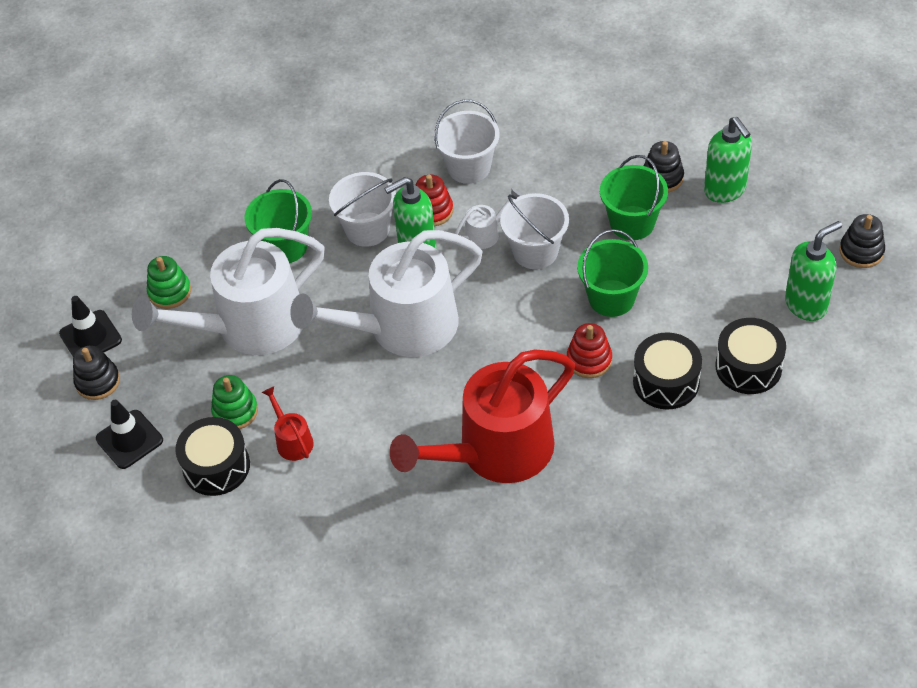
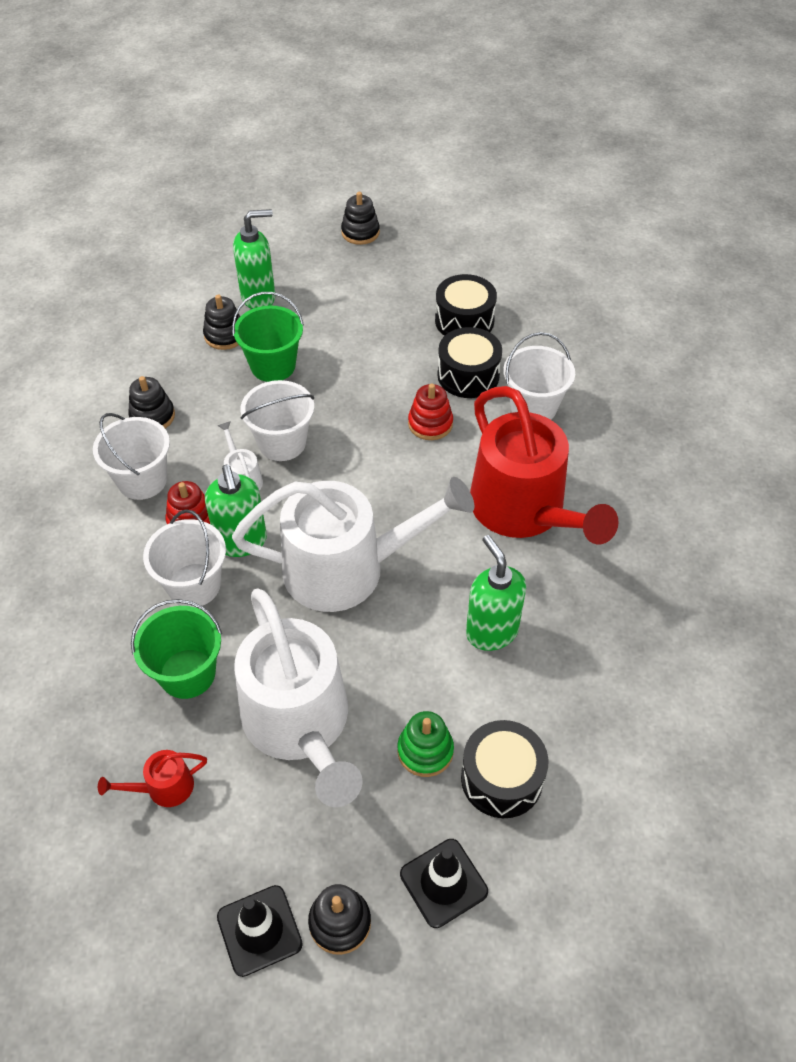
camera: 85 degrees left, 0 degrees up
green stacking toy [147,256,191,309] -> none
red watering can [262,386,314,461] -> red watering can moved to [98,750,207,807]
white watering can [290,230,483,357] -> white watering can turned 75 degrees counterclockwise [232,477,474,612]
green bucket [577,229,648,317] -> none
green soap dispenser [785,221,842,321] -> green soap dispenser moved to [466,535,526,651]
none -> black stacking toy [128,376,175,428]
none -> white bucket [503,332,575,420]

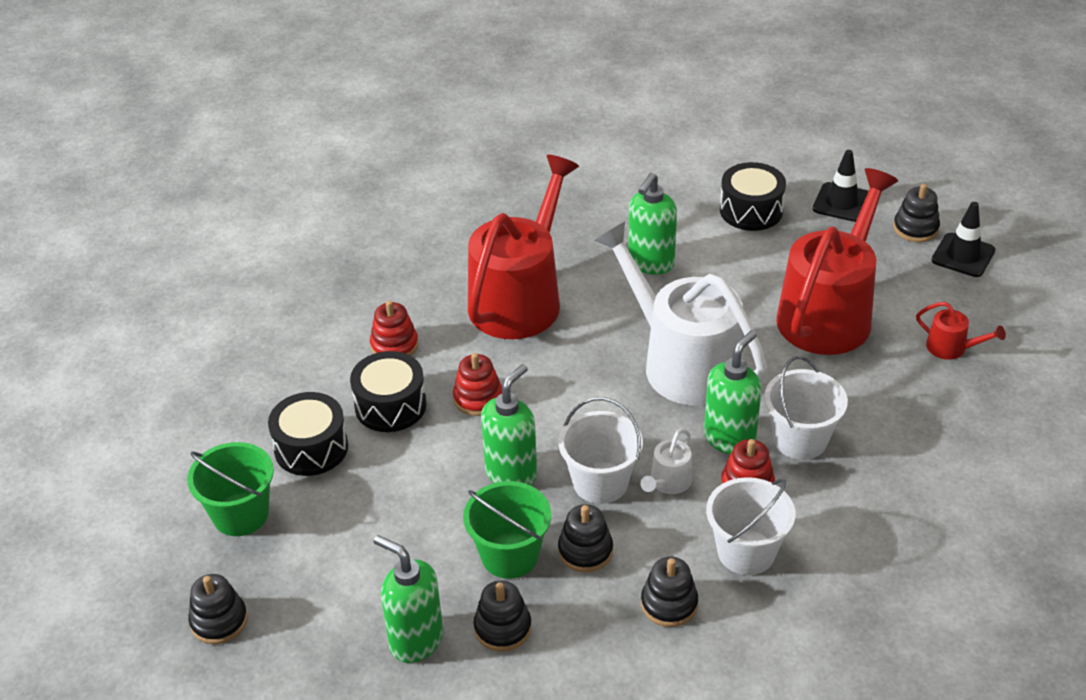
camera: 125 degrees left, 10 degrees down
green bucket [131,599,222,699] -> green bucket moved to [187,442,274,536]
white watering can [234,588,363,807] -> red watering can [776,168,898,355]
green stacking toy [397,711,454,777] -> none
white bucket [503,332,575,420] -> red stacking toy [370,300,419,356]
none -> green soap dispenser [481,364,537,486]
none -> black stacking toy [558,504,613,573]

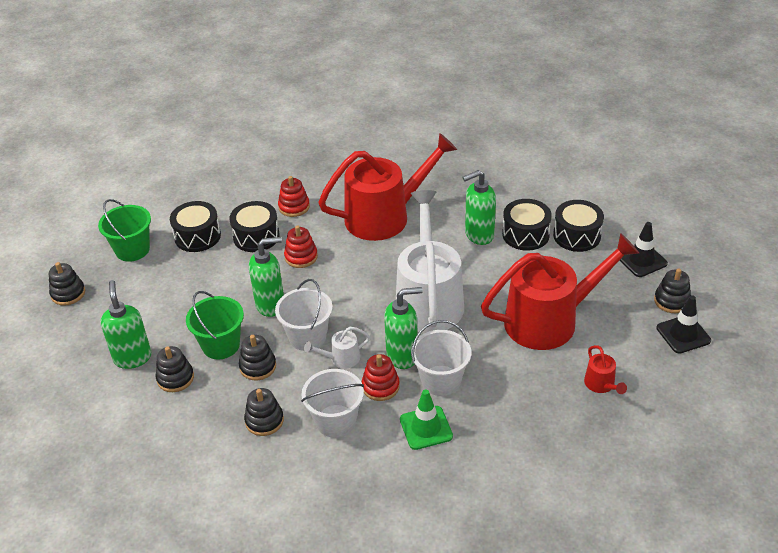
camera: 40 degrees right, 0 degrees up
none -> green traffic cone [400,389,453,450]
none -> black drum [502,199,552,251]

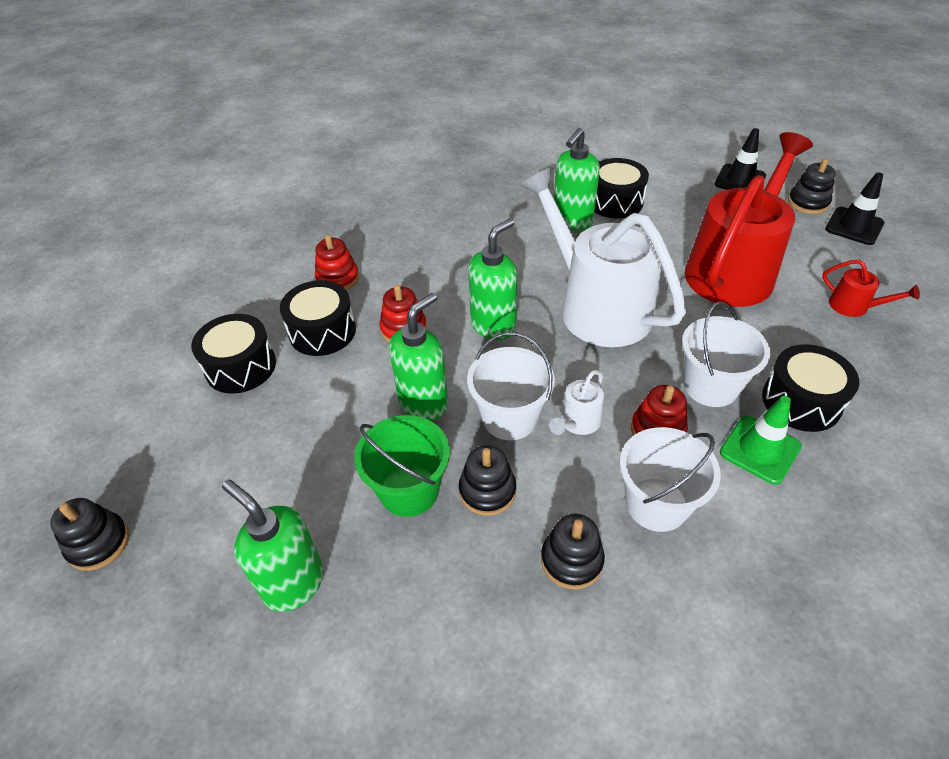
camera: 35 degrees left, 5 degrees up
green bucket [98,199,151,262] -> none
black stacking toy [156,346,194,392] -> none
red watering can [318,133,457,241] -> none
green soap dispenser [384,287,423,369] -> green soap dispenser moved to [468,218,517,340]
black drum [553,200,604,252] -> black drum moved to [762,344,859,432]

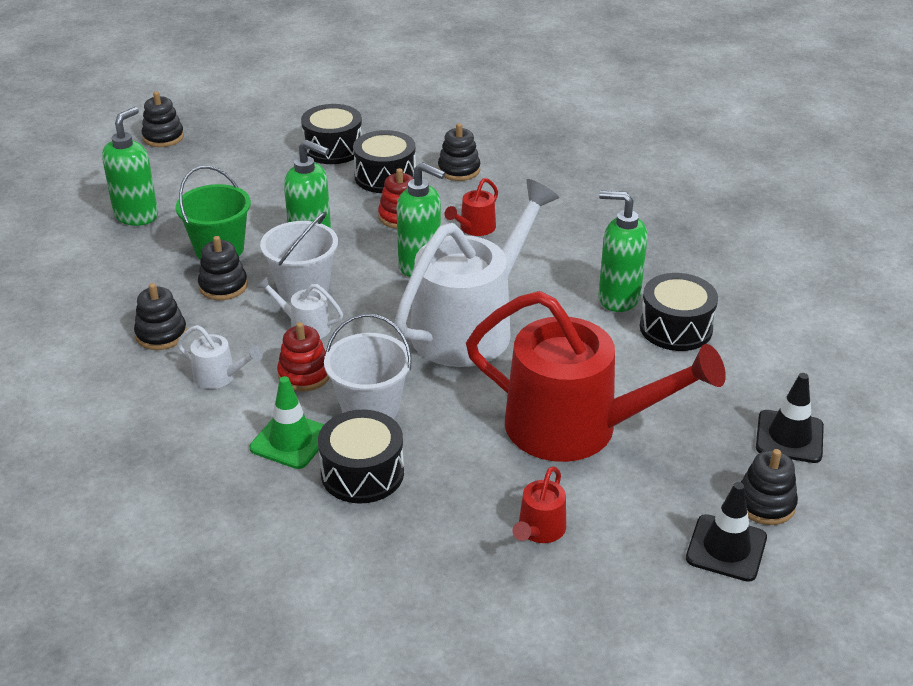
camera: 75 degrees right, 10 degrees down
red stacking toy [315,235,359,290] -> black stacking toy [438,123,480,181]
white bucket [620,427,721,532] -> white watering can [177,325,263,389]
none -> red watering can [445,178,498,236]

